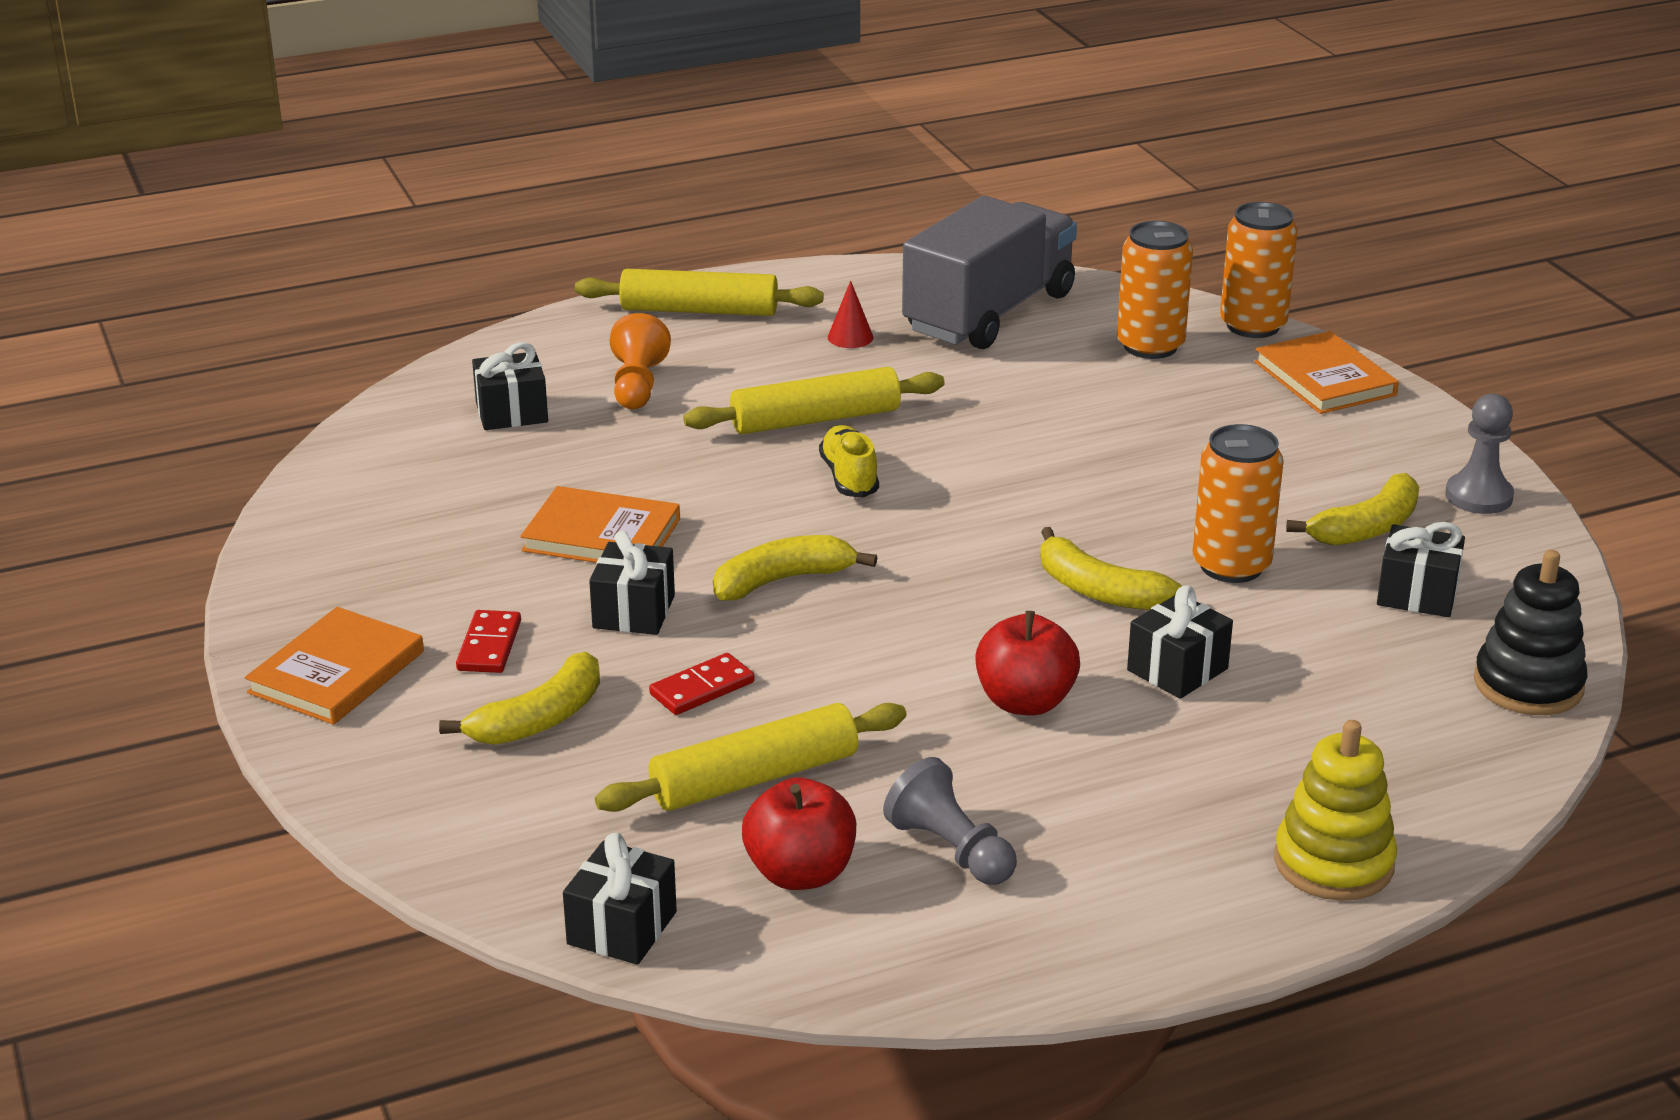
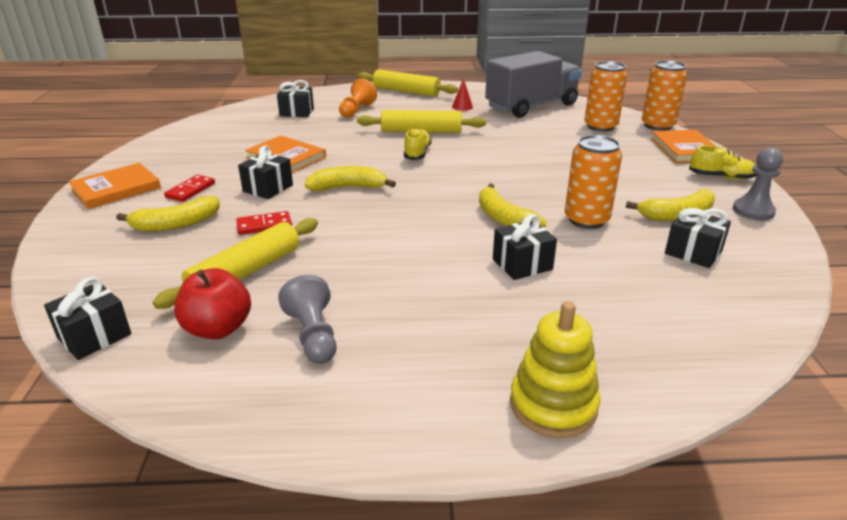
camera: 20 degrees right, 0 degrees up
yellow rolling pin [595,703,906,812] -> yellow rolling pin turned 45 degrees counterclockwise [153,218,318,309]
red apple [975,611,1080,715] -> none
black stacking toy [1474,550,1588,715] -> none
none -> yellow shoe [689,145,758,180]

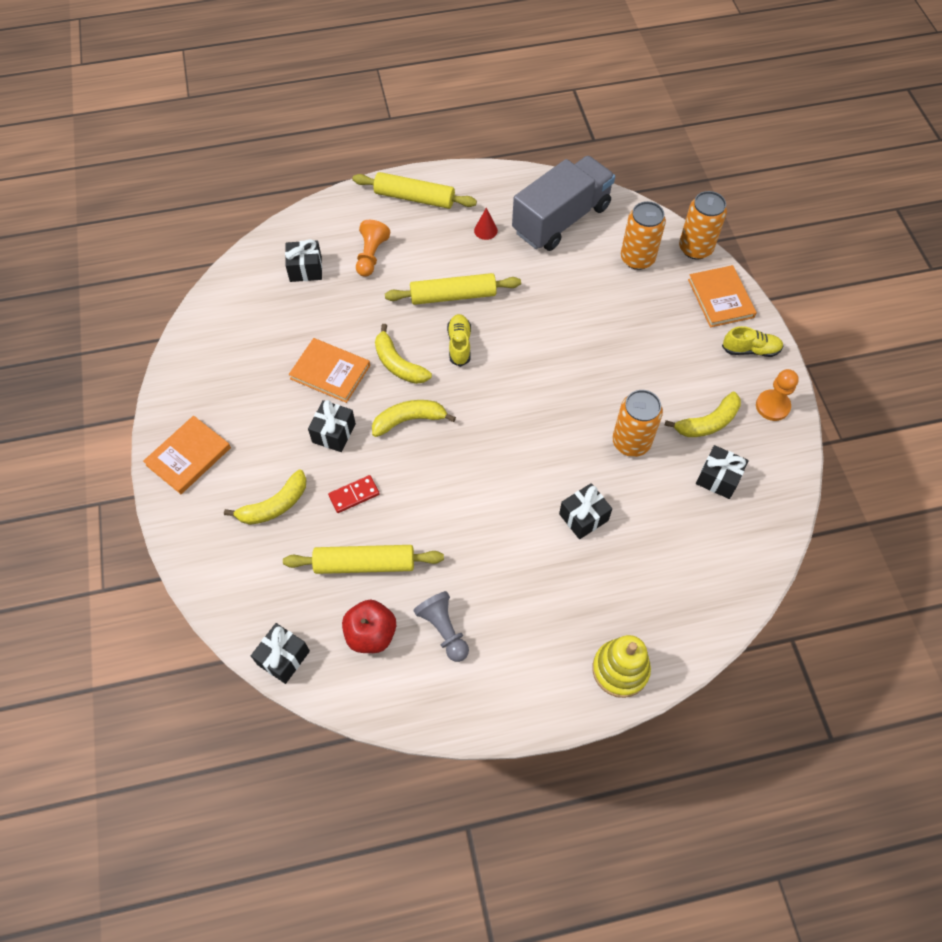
camera: 10 degrees left, 30 degrees up
yellow rolling pin [153,218,318,309] -> yellow rolling pin turned 60 degrees clockwise [283,545,444,574]
red domino [164,175,215,202] -> none
yellow banana [479,184,547,227] -> yellow banana moved to [375,324,432,384]
grey pawn [733,148,783,221] -> orange pawn [756,369,799,421]

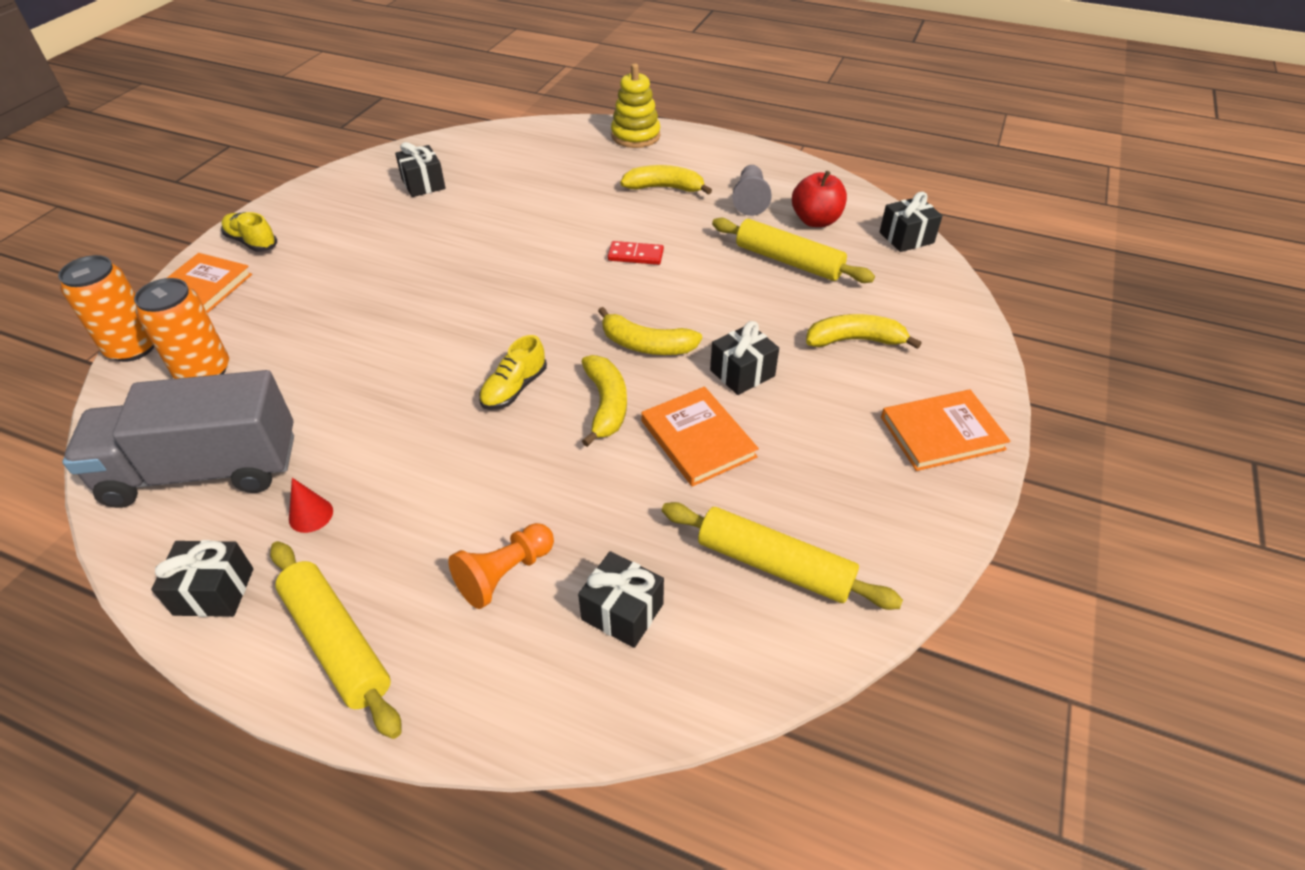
camera: 145 degrees left, 15 degrees down
red domino [328,475,380,513] -> red domino moved to [608,241,664,265]
yellow rolling pin [385,273,521,305] -> yellow rolling pin moved to [662,502,903,610]
black gift [559,483,612,539] -> black gift moved to [151,540,253,617]
orange can [612,390,663,457] -> none
yellow banana [664,392,741,437] -> yellow banana moved to [620,165,712,195]
orange pawn [756,369,799,421] -> none

